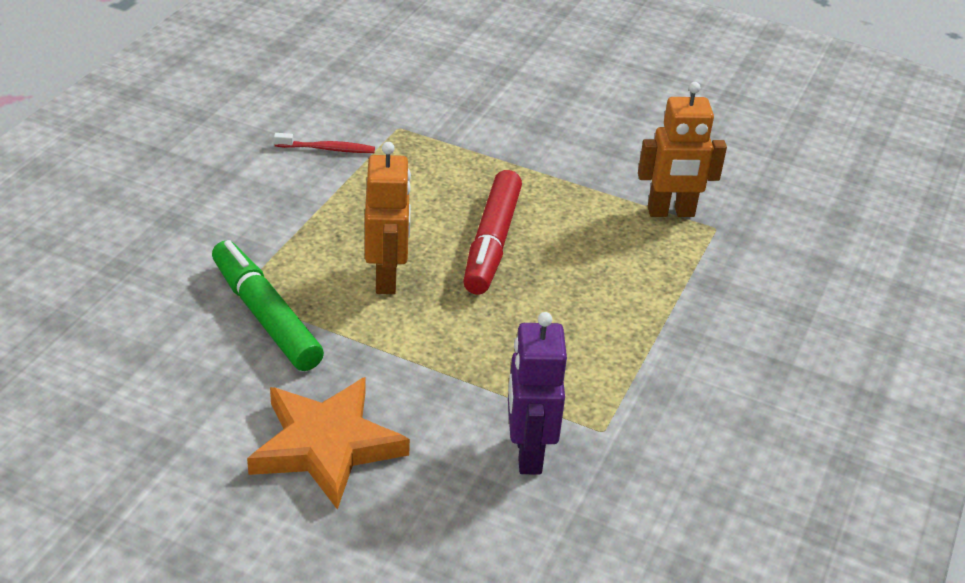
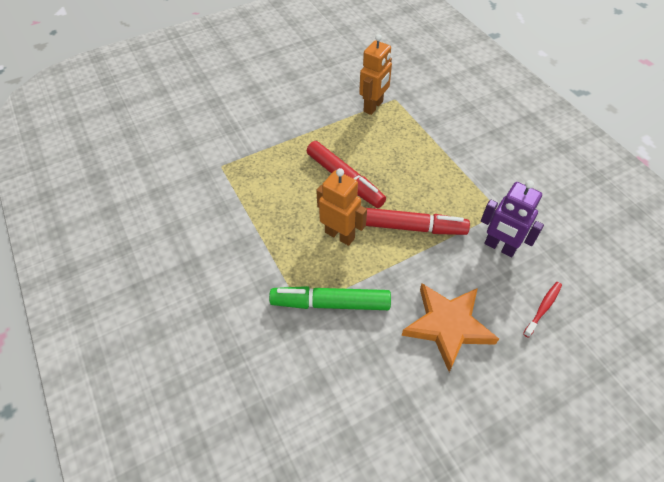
camera: 50 degrees left, 15 degrees up
red toothbrush [274,133,375,153] -> red toothbrush moved to [523,282,562,338]
none -> red marker [366,208,470,235]

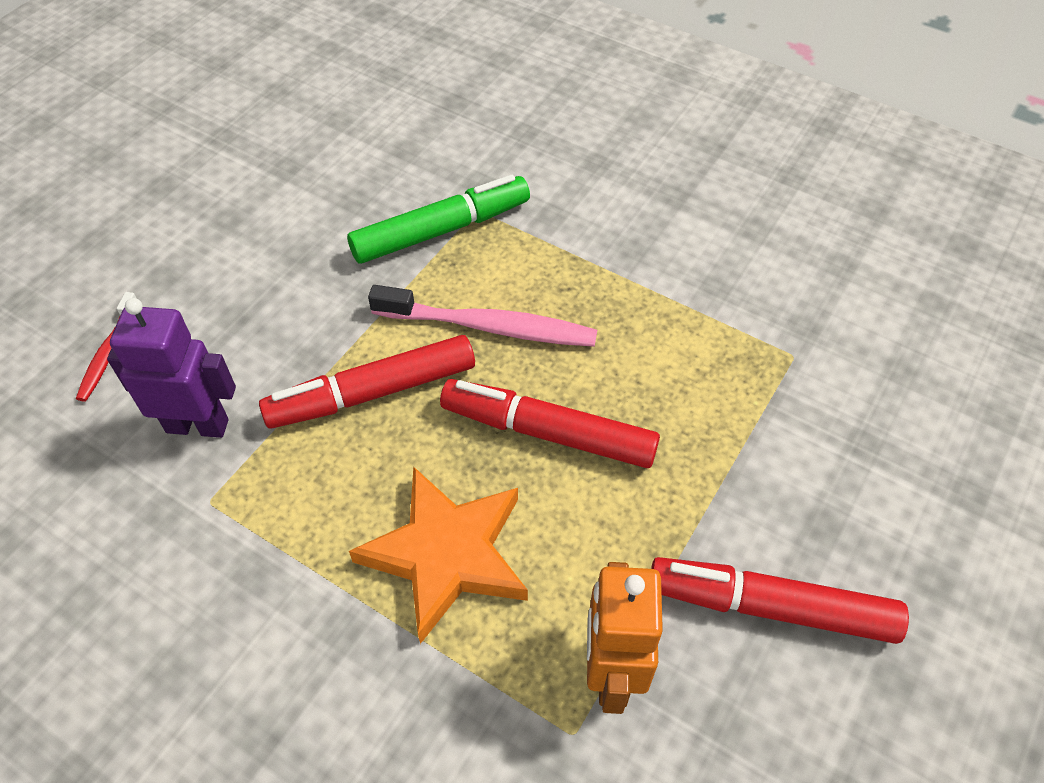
camera: 150 degrees right, 0 degrees up
orange robot [316,168,367,246] -> pink toothbrush [368,285,597,347]
orange star [402,283,499,372] -> orange star moved to [349,466,528,644]
none -> red marker [651,557,909,644]

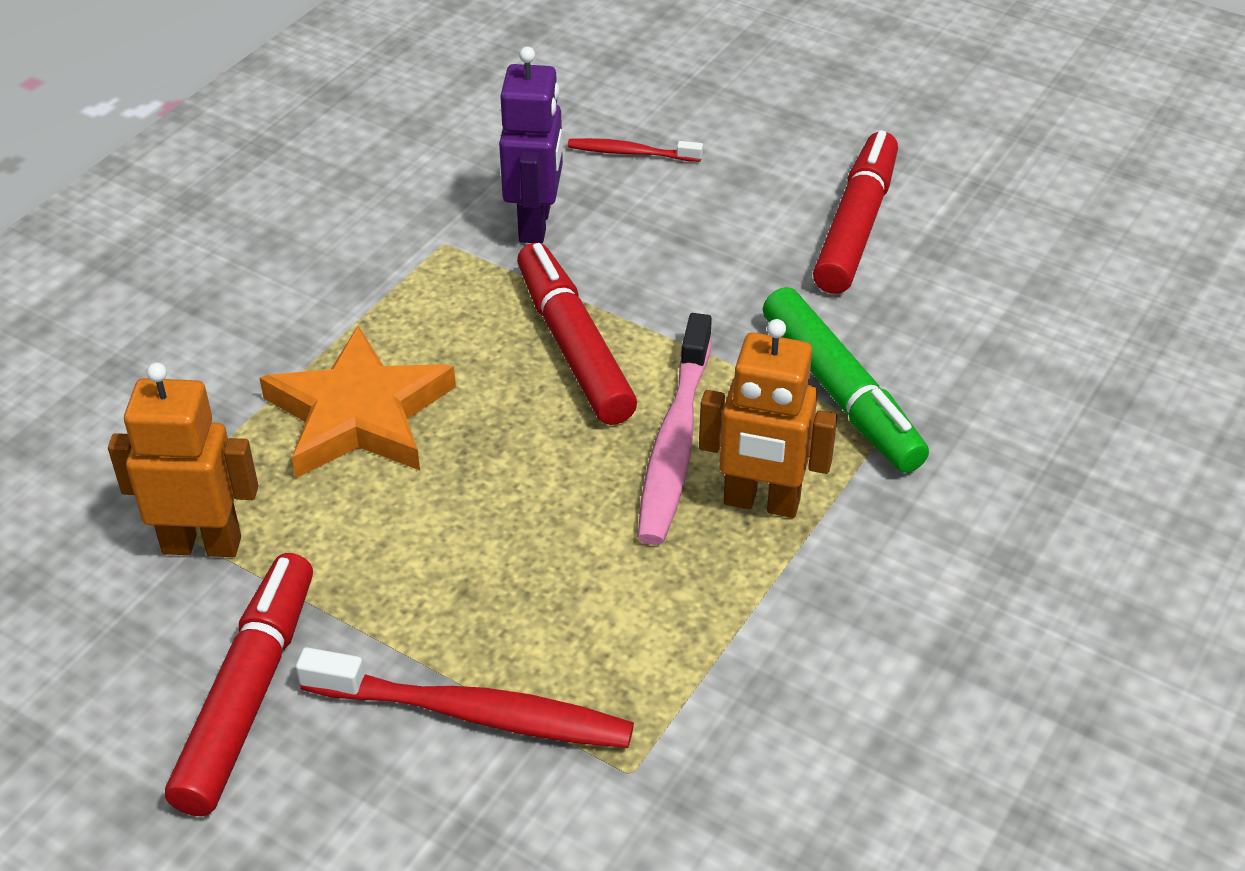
camera: 90 degrees right, 10 degrees down
red marker [440,379,660,468] -> red marker moved to [813,130,898,294]
none -> red toothbrush [296,647,634,748]
none -> orange robot [699,319,837,518]

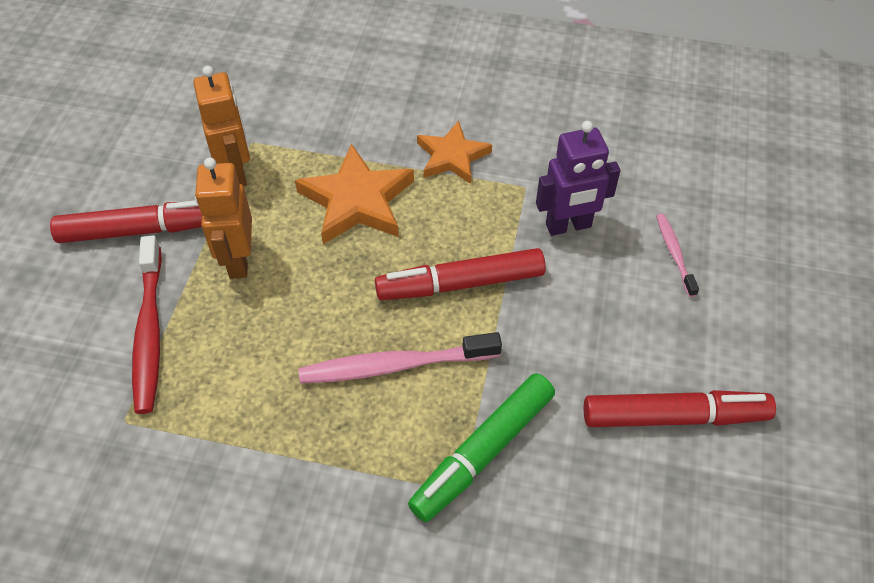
camera: 70 degrees right, 10 degrees up
red marker [517,243,637,425] -> red marker turned 150 degrees counterclockwise [375,248,546,300]
red toothbrush [568,138,703,162] -> pink toothbrush [656,214,699,297]
orange robot [699,319,837,518] -> orange robot moved to [195,157,252,279]
none -> orange star [417,121,492,184]

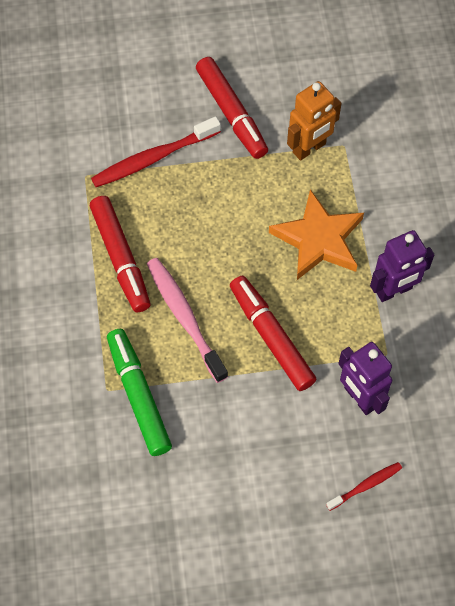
camera: 70 degrees right, 10 degrees up
orange robot [195,157,252,279] -> none
green marker [408,373,555,522] -> green marker turned 45 degrees clockwise [107,329,172,456]
orange star [417,121,492,184] -> purple robot [370,230,434,302]
red marker [584,390,776,427] -> red marker moved to [90,196,150,312]
pink toothbrush [656,214,699,297] -> red toothbrush [326,462,402,511]

